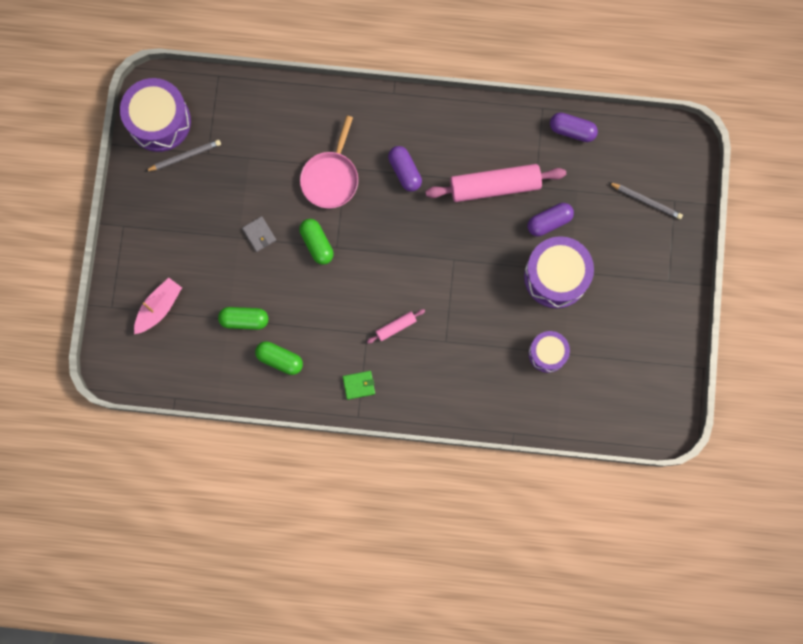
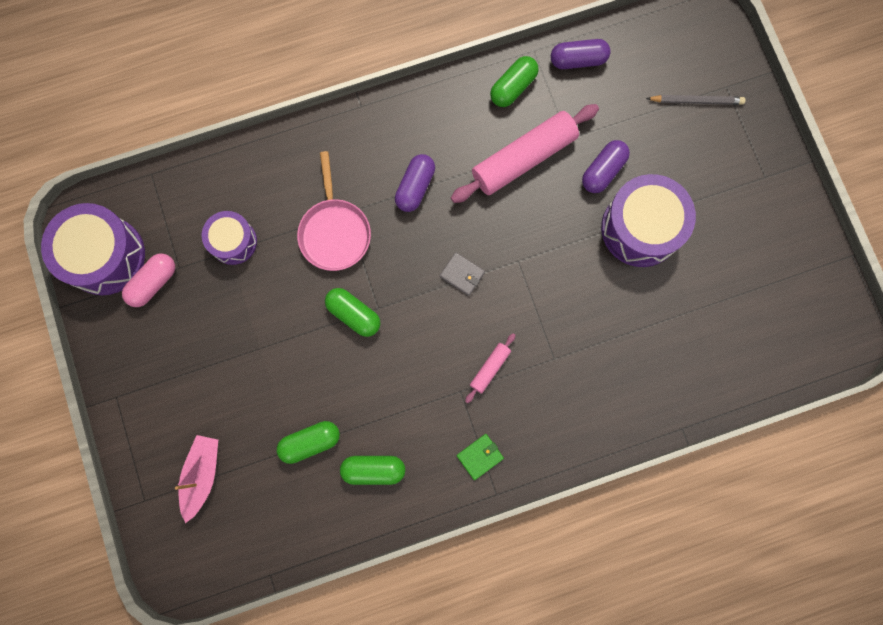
camera: 25 degrees left, 0 degrees up
grey pencil [145,140,221,172] -> pink capsule [122,253,175,307]
grey wallet [242,216,276,252] -> grey wallet moved to [440,252,485,296]
purple capsule [388,146,422,192] -> purple capsule turned 75 degrees clockwise [395,154,435,212]
purple drum [529,331,570,373] -> purple drum moved to [202,211,257,265]
none -> green capsule [490,56,539,107]

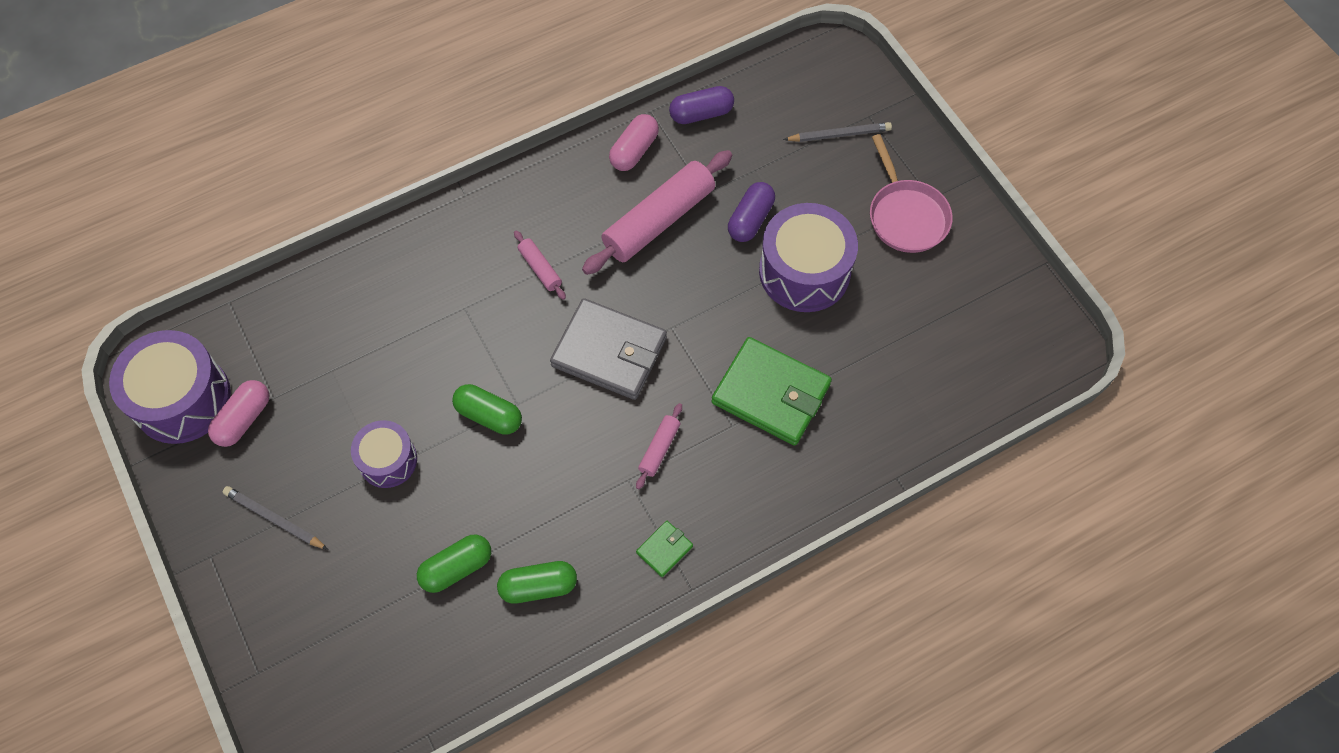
camera: 10 degrees left, 15 degrees down
pink boat [175,435,218,523] -> none
purple drum [202,211,257,265] -> purple drum moved to [351,420,417,488]
pink pan [297,151,371,271] -> pink pan moved to [870,134,953,253]
purple capsule [395,154,435,212] -> pink rolling pin [514,231,566,300]
grey wallet [440,252,485,296] -> grey wallet [550,298,667,400], size x2.24
green capsule [490,56,539,107] -> pink capsule [609,114,659,171]
none -> grey pencil [223,486,328,550]
none -> green wallet [711,337,832,446]

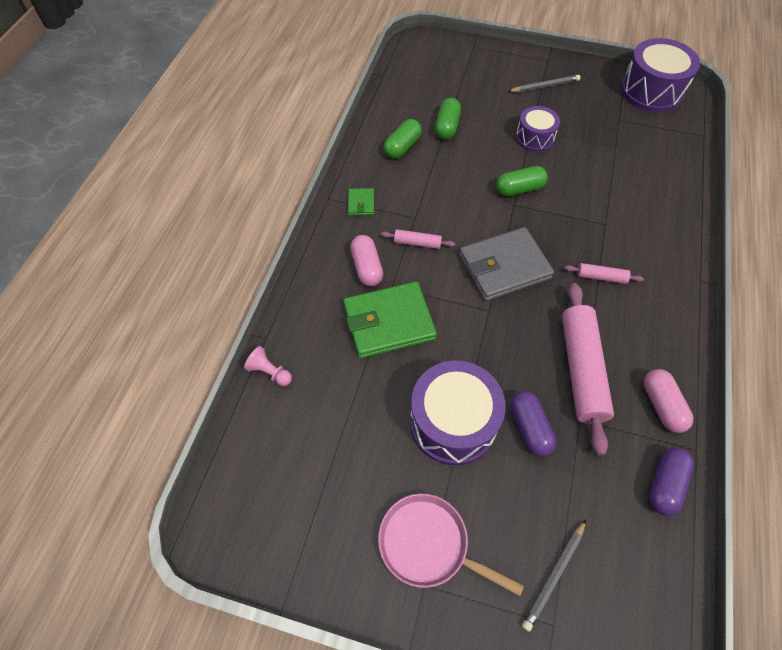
camera: 135 degrees right, 5 degrees down
pink capsule [208,380,269,447] -> pink capsule moved to [350,235,383,287]
pink rolling pin [636,403,682,489] -> pink rolling pin turned 60 degrees counterclockwise [381,229,455,249]
none -> pink pawn [244,346,292,386]

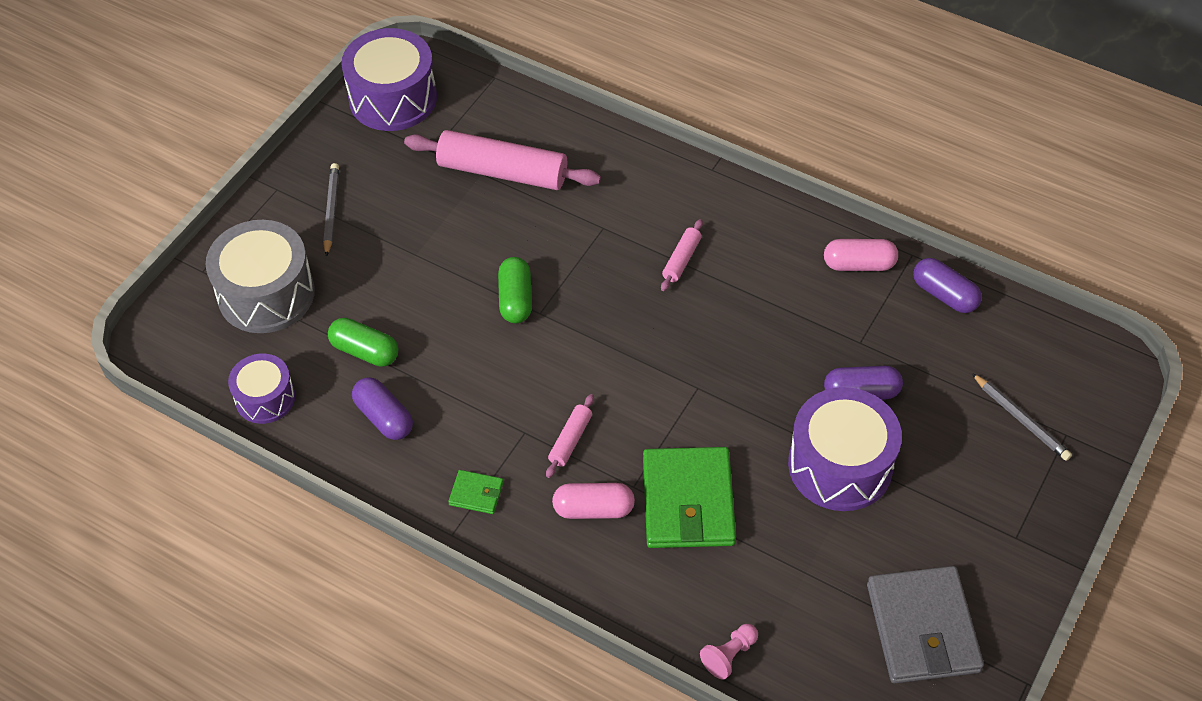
camera: 75 degrees left, 5 degrees down
pink pan [378,494,524,596] -> none
green capsule [383,119,422,159] -> purple capsule [352,377,413,440]
grey wallet [459,227,554,301] -> grey wallet moved to [867,566,984,683]
purple drum [516,106,560,152] -> purple drum moved to [228,354,295,424]
pink rolling pin [562,283,614,456] -> pink rolling pin moved to [404,130,601,190]
none -> grey drum [206,220,315,333]

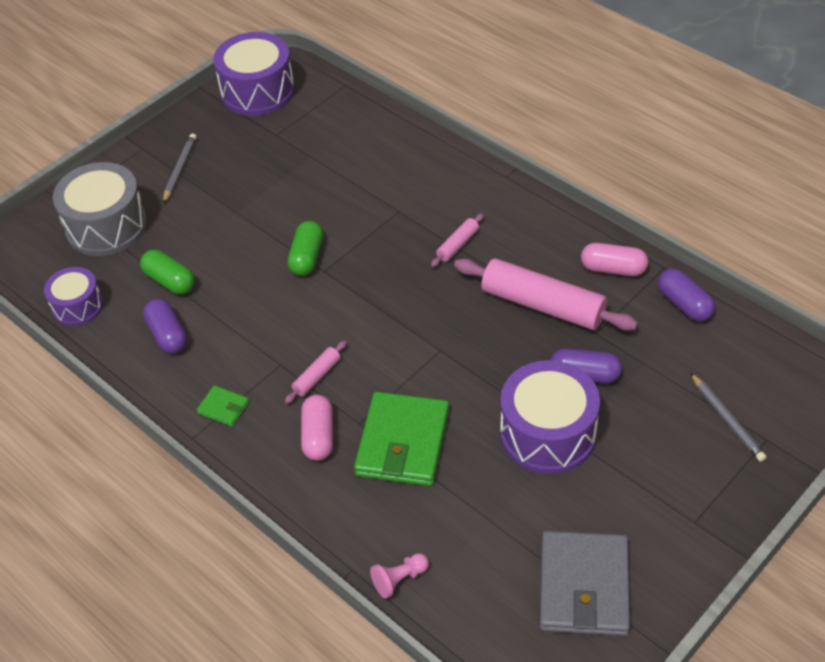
camera: 15 degrees right, 5 degrees down
pink rolling pin [404,130,601,190] -> pink rolling pin moved to [454,258,638,331]
pink capsule [552,483,635,519] -> pink capsule turned 75 degrees clockwise [301,395,333,461]

